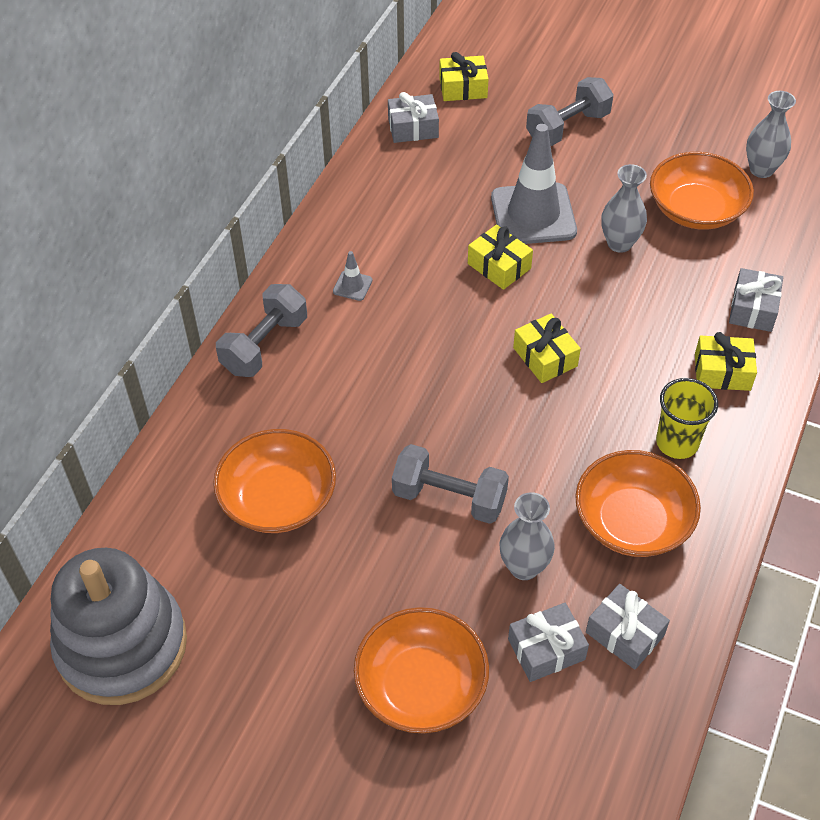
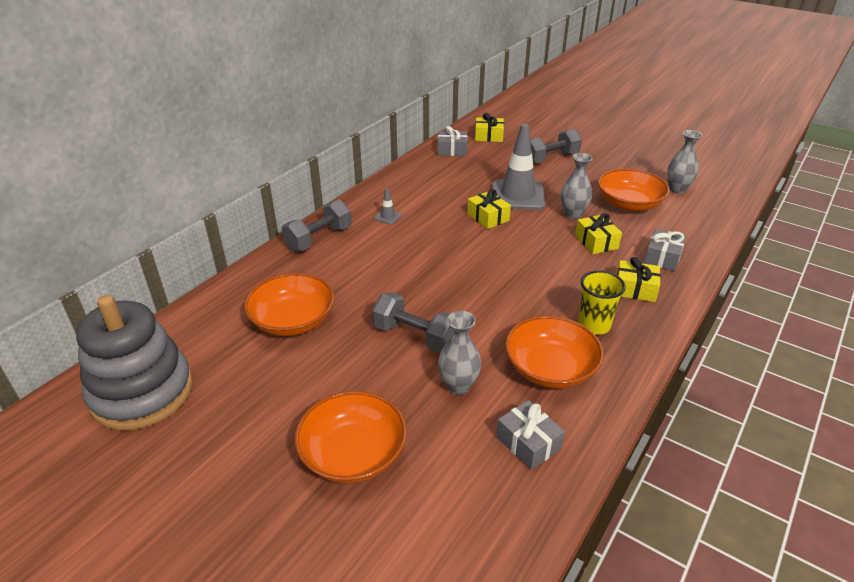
camera: 10 degrees right, 15 degrees down
grey gift [508,603,589,682] -> none
yellow gift [513,314,581,383] -> yellow gift moved to [575,213,622,254]

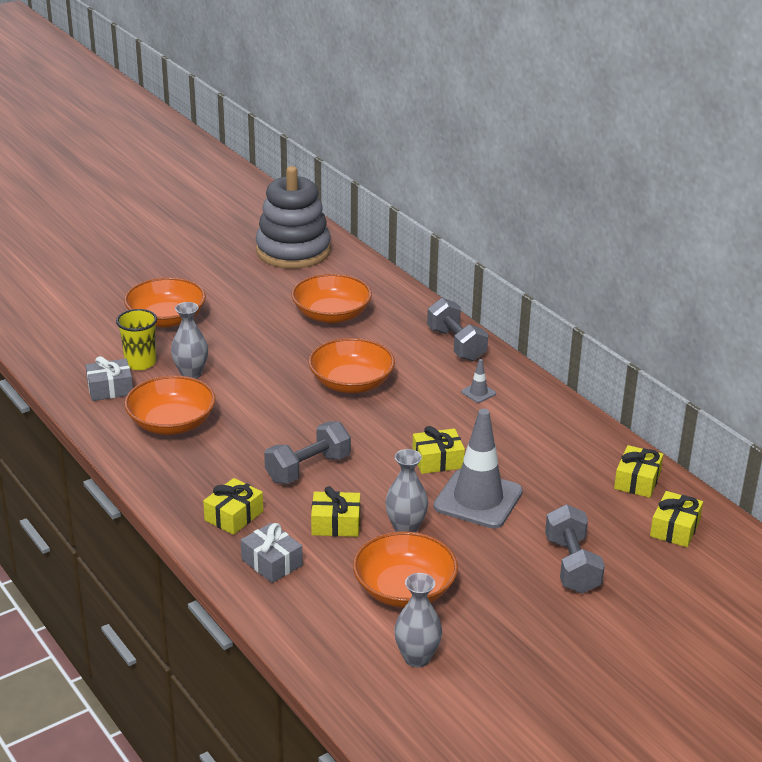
camera: 110 degrees right, 5 degrees down
grey dumbbell [372,292,454,352] -> grey dumbbell moved to [264,421,351,484]
grey gift [438,126,468,156] -> yellow gift [614,445,663,498]
yellow cup [578,270,626,335] -> yellow cup moved to [116,309,157,370]
none -> orange bowl [308,338,395,393]

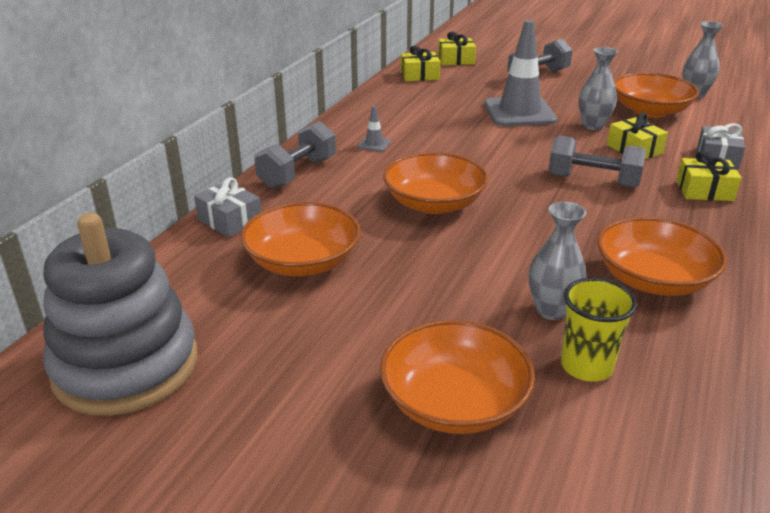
camera: 120 degrees left, 0 degrees up
grey gift [86,356,133,401] -> grey gift moved to [194,177,261,237]
yellow gift [412,426,465,474] -> none

